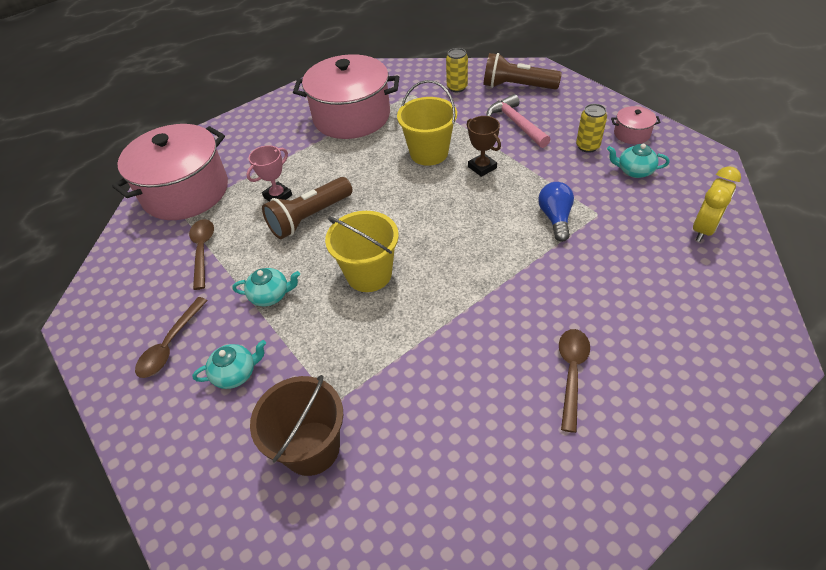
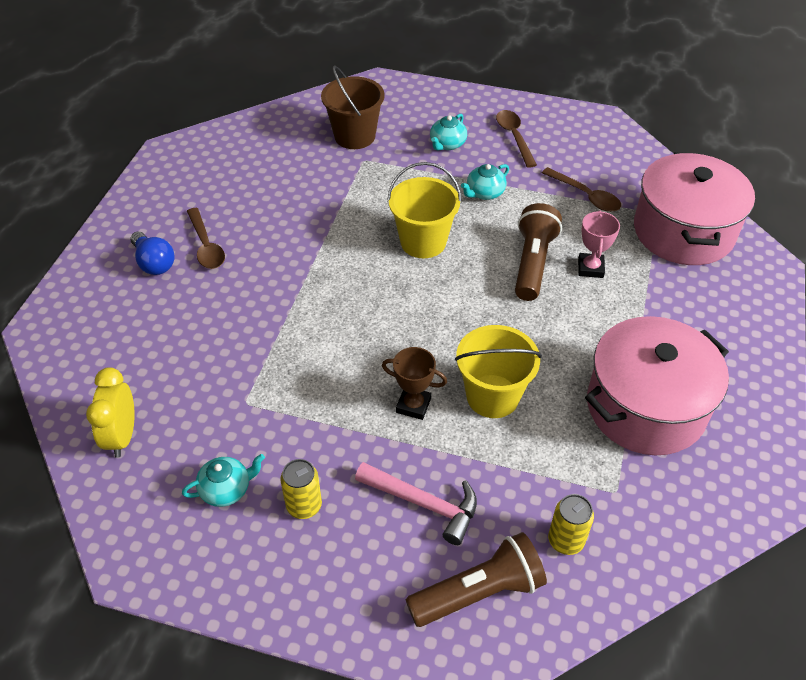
camera: 140 degrees right, 0 degrees up
blue light bulb [538,182,574,242] -> blue light bulb moved to [130,231,174,275]
pink pot [611,106,661,144] -> none

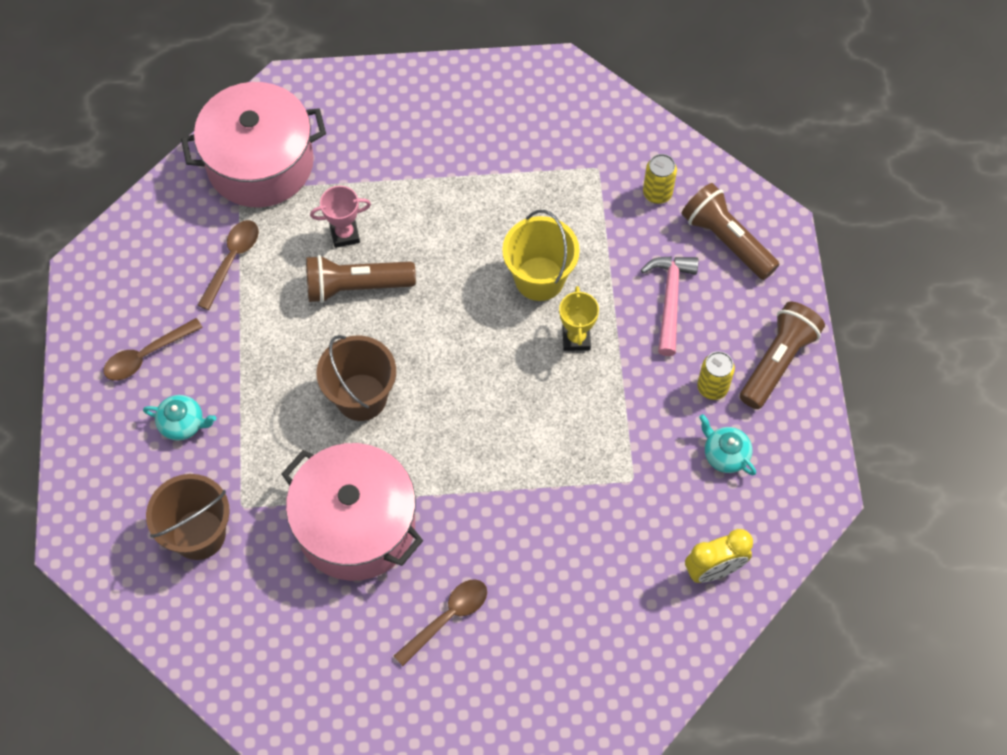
camera: 110 degrees left, 15 degrees up
blue light bulb [130,231,174,275] -> none
brown trophy [382,347,447,420] -> yellow trophy [559,286,599,351]
yellow bucket [387,162,462,258] -> brown bucket [317,335,396,421]
turquoise teapot [461,164,509,200] -> none
pink pot [585,316,729,455] -> pink pot moved to [282,443,423,581]
none -> brown flashlight [740,302,825,409]

